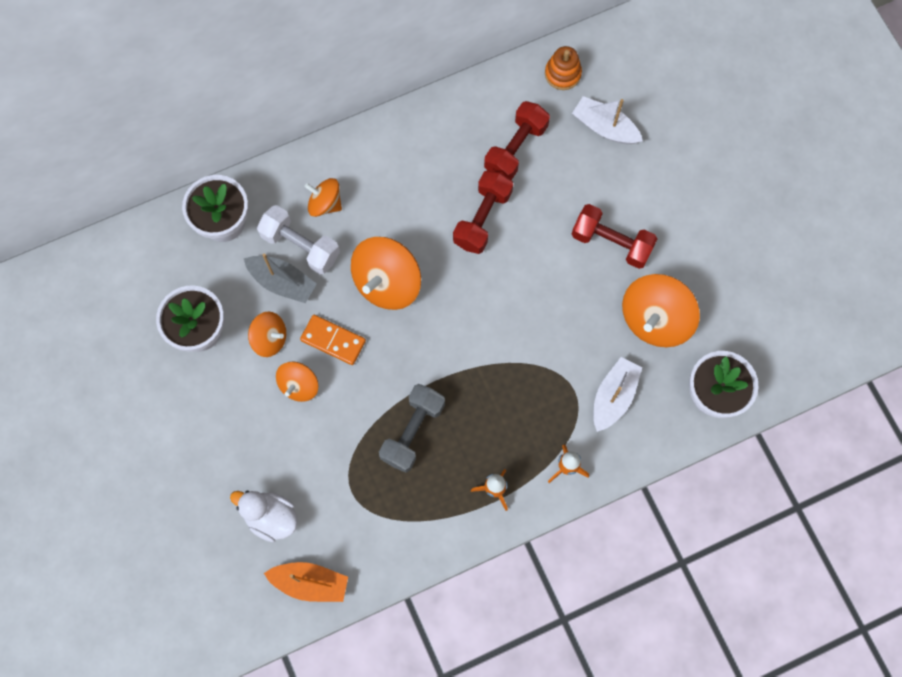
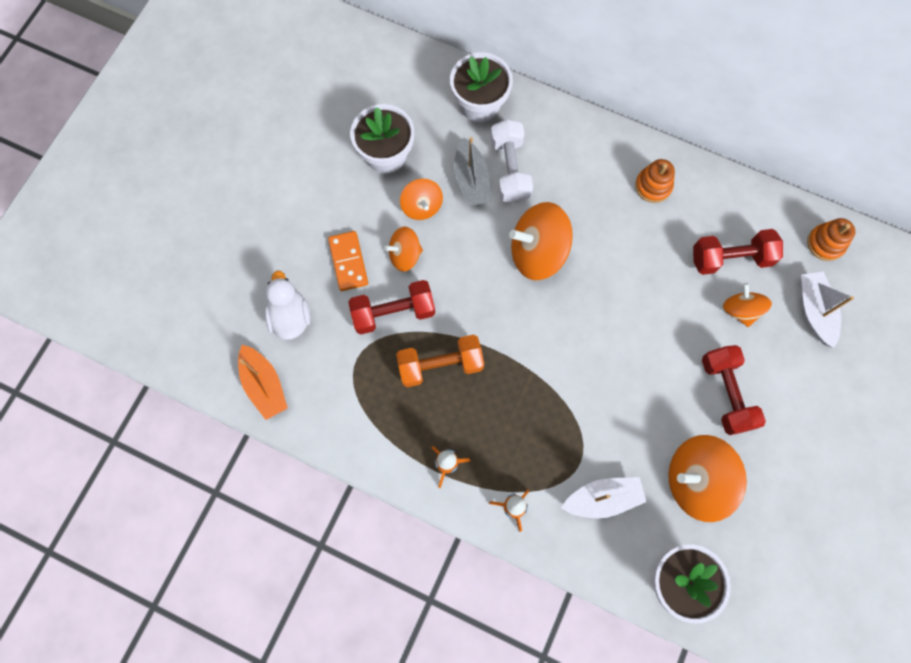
camera: 50 degrees right, 0 degrees up
orange domino [300,315,366,365] -> orange domino moved to [328,231,368,291]
orange spinning top [305,178,342,217] -> orange spinning top moved to [723,283,772,327]
grey dumbbell [379,384,445,473] -> orange dumbbell [396,335,484,387]
red dumbbell [453,170,513,254] -> red dumbbell moved to [348,280,435,334]
none -> orange stacking toy [635,159,675,203]

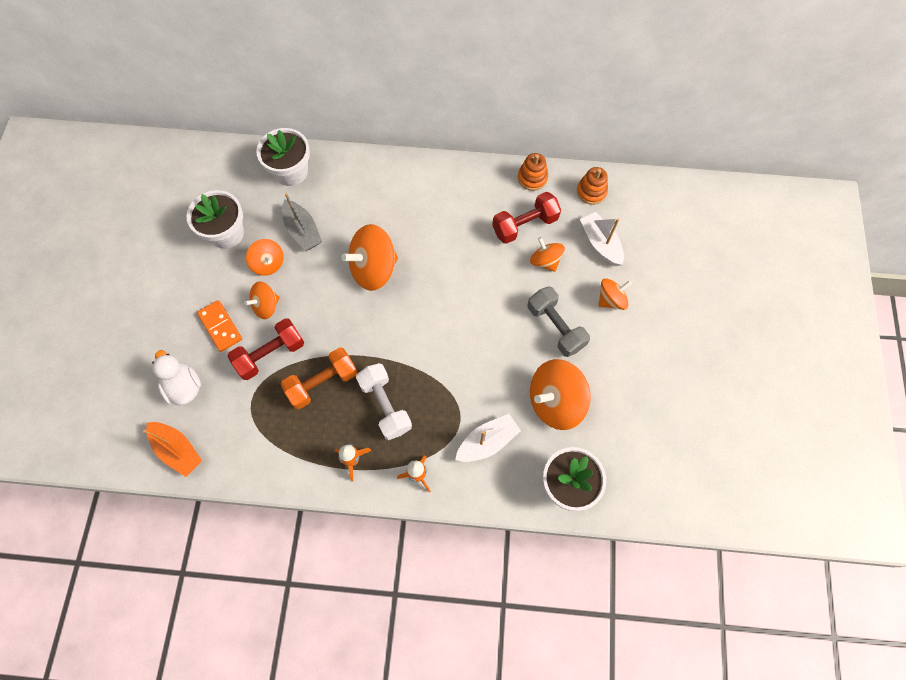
camera: 20 degrees left, 5 degrees down
white dumbbell [491,119,533,203] -> white dumbbell moved to [356,363,412,440]
orange stacking toy [635,159,675,203] -> orange stacking toy moved to [518,153,548,191]
red dumbbell [702,345,766,435] -> grey dumbbell [528,286,590,357]
none -> orange spinning top [598,278,632,310]

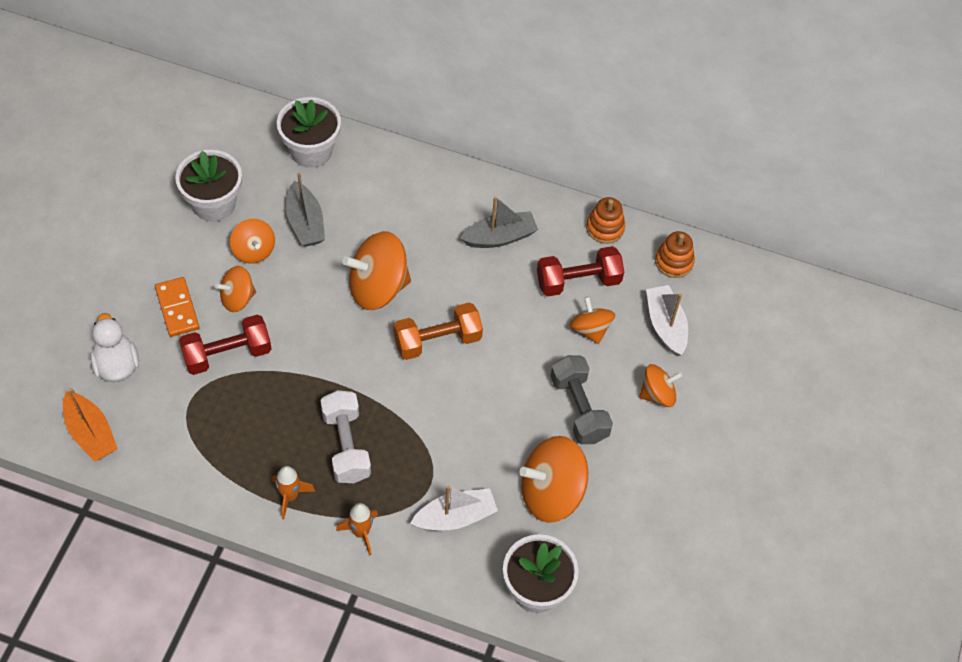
camera: 10 degrees right, 10 degrees down
orange dumbbell [280,347,358,409] -> orange dumbbell moved to [394,302,483,360]
none -> grey boat [460,197,538,248]

